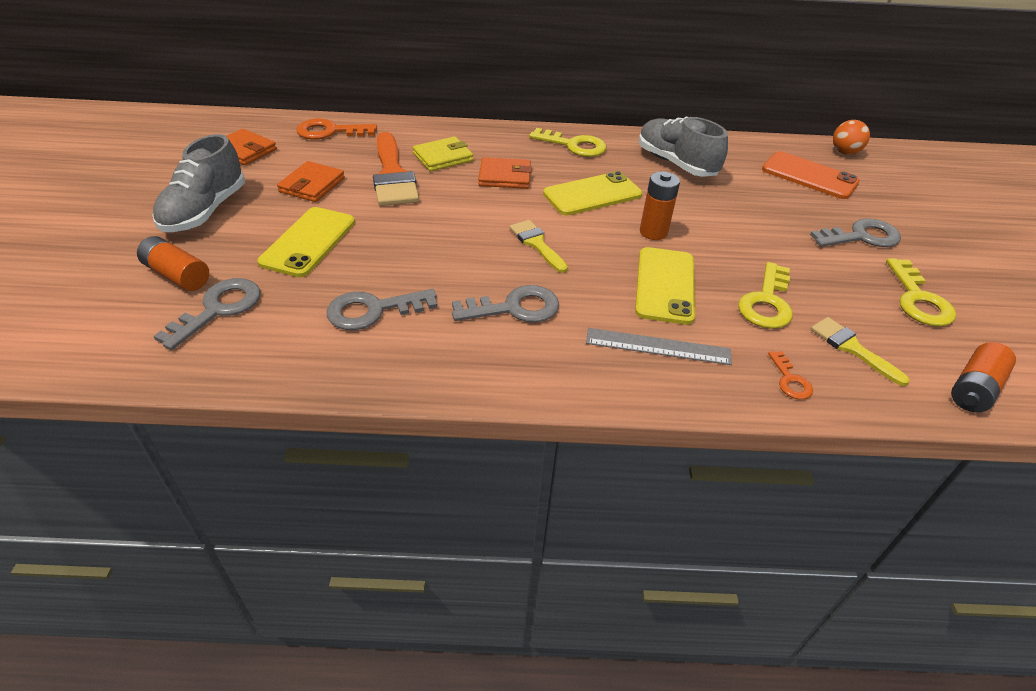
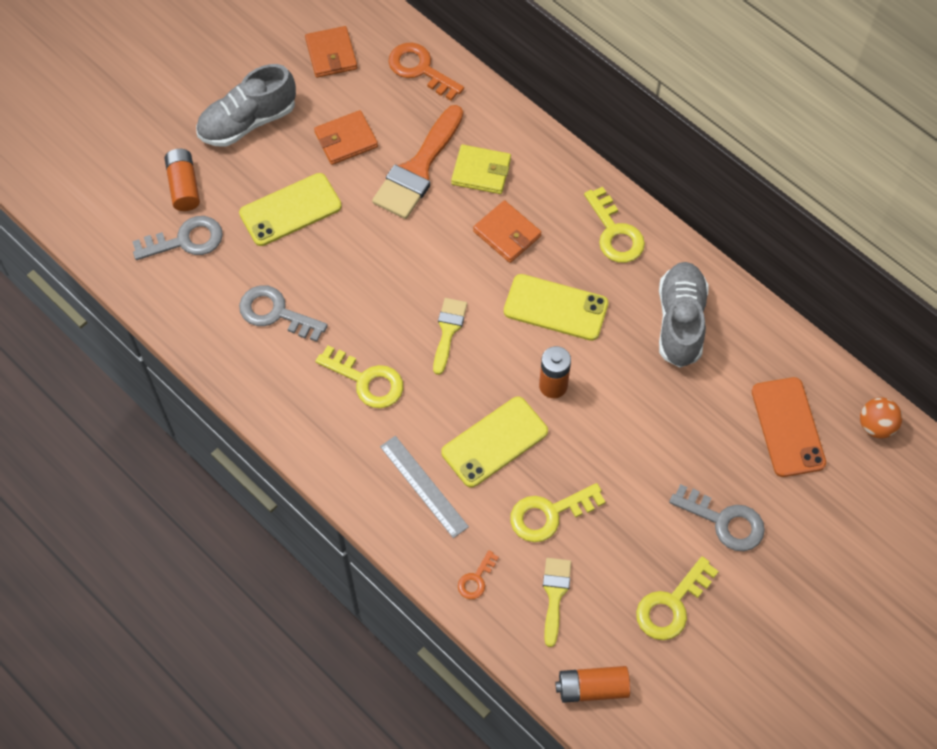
camera: 45 degrees right, 20 degrees up
grey key [452,285,559,322] -> yellow key [316,345,403,408]

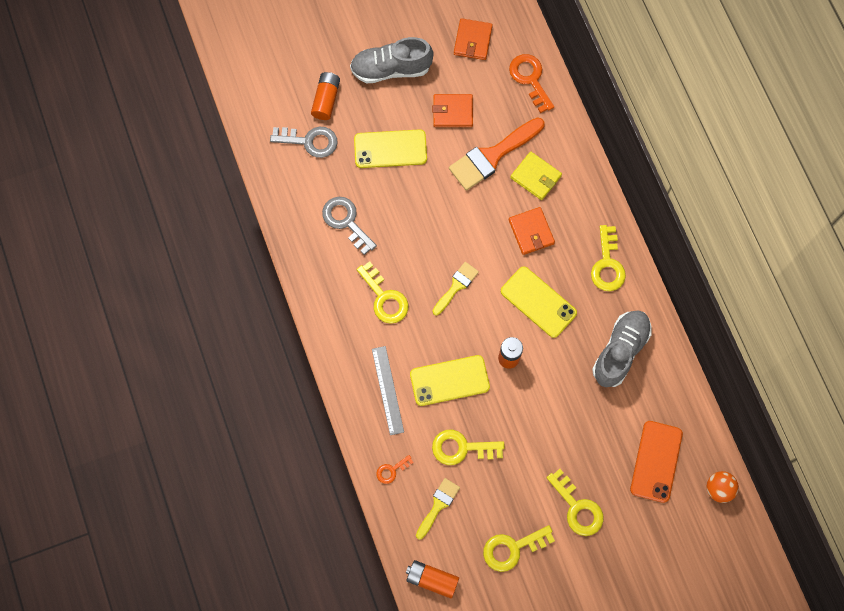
camera: 25 degrees right, 10 degrees up
grey key [669,484,765,551] -> yellow key [546,469,604,536]

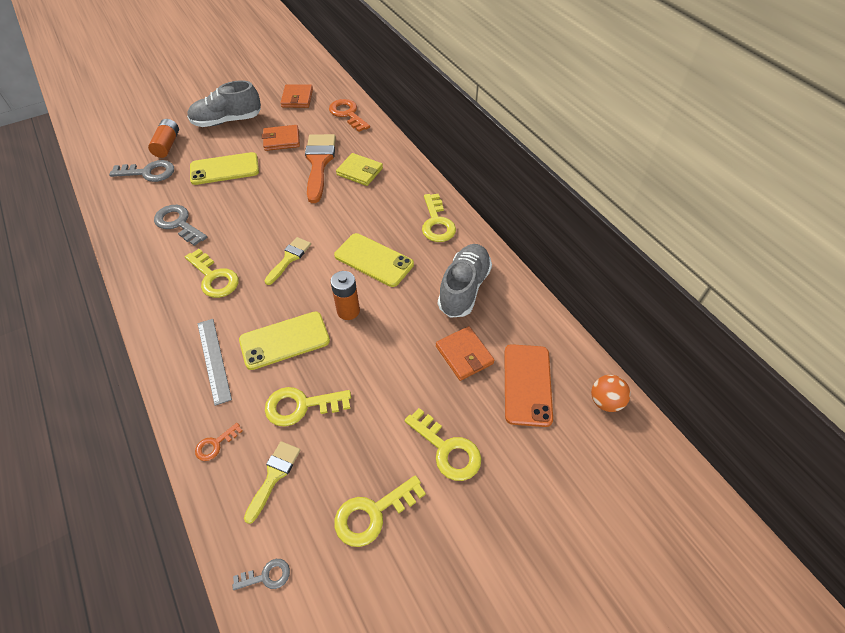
camera: 10 degrees left, 20 degrees down
orange battery [406,560,459,599] -> grey key [232,559,290,590]
orange brush [449,117,545,191] -> orange brush turned 135 degrees clockwise [305,134,336,203]
orange wallet [509,207,555,255] -> orange wallet moved to [436,326,495,381]

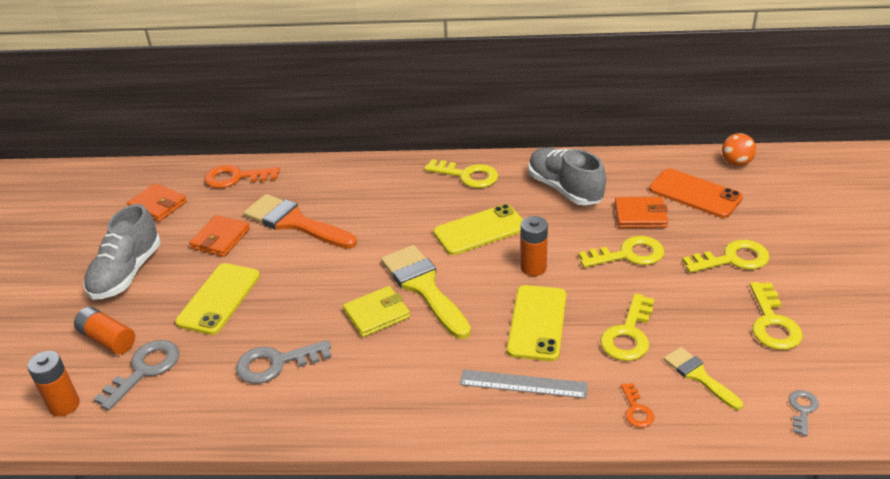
camera: 55 degrees left, 15 degrees down
yellow key [185,249,239,298] -> yellow key moved to [579,236,664,268]
yellow brush [264,237,311,285] -> yellow brush [381,245,471,339], size x1.77
yellow wallet [336,153,383,186] -> yellow wallet moved to [343,286,410,337]
none -> orange battery [27,351,80,417]

